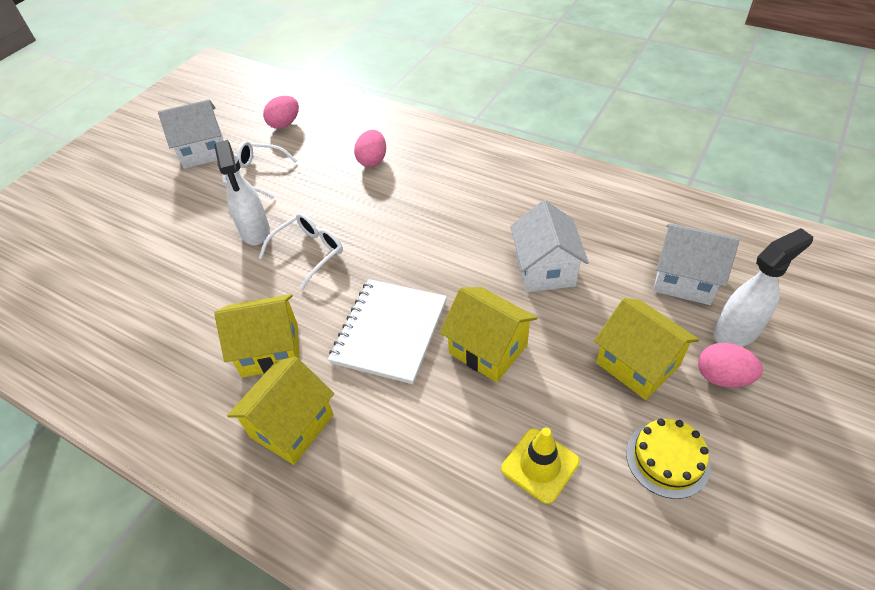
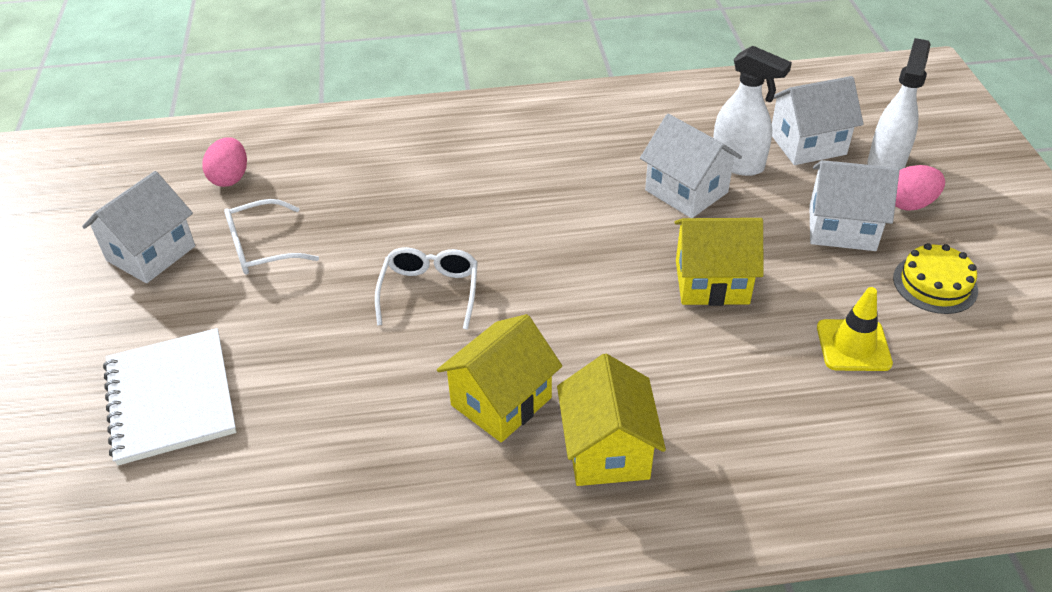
camera: 40 degrees left, 5 degrees down
white spray bottle [214,140,270,245] -> white spray bottle moved to [713,46,792,176]
white notebook [328,279,447,384] -> white notebook moved to [103,328,237,466]
pink egg [354,130,386,167] -> none
yellow house [594,298,699,400] -> white house [809,160,899,251]

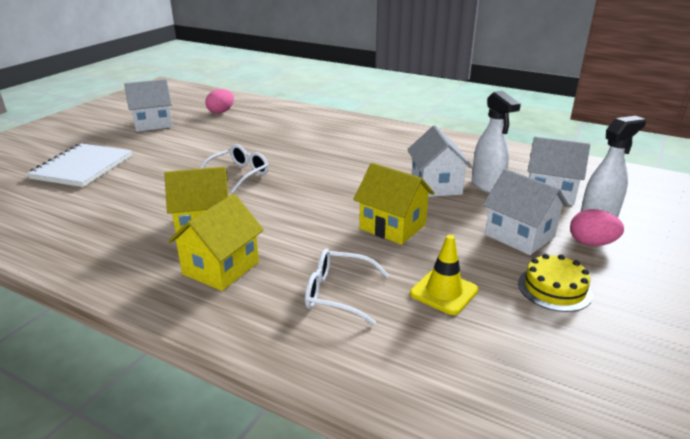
camera: 35 degrees right, 15 degrees down
white glasses [224,199,319,274] -> white glasses moved to [305,248,389,325]

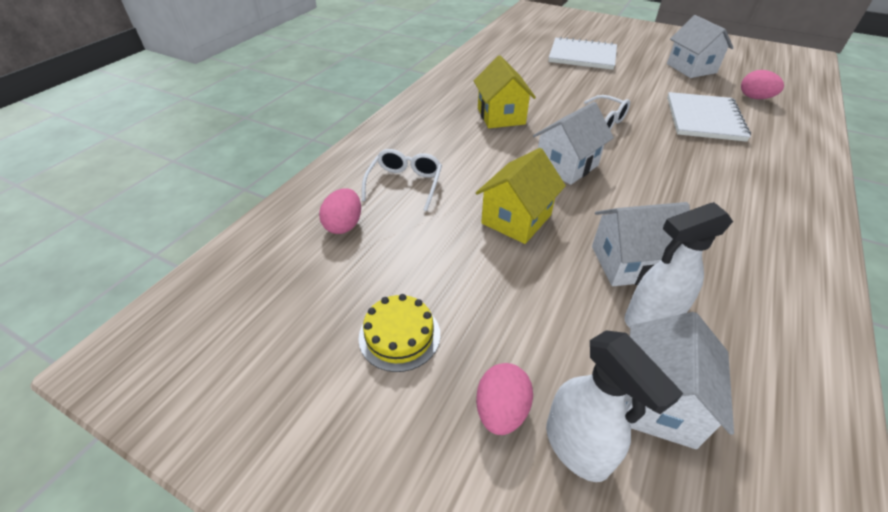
camera: 90 degrees right, 15 degrees up
yellow house [168,194,264,291] -> none
yellow traffic cone [410,235,479,315] -> none
white house [483,169,569,255] -> white house moved to [533,102,614,185]
none -> pink egg [319,188,361,234]
none -> white notebook [667,92,751,142]

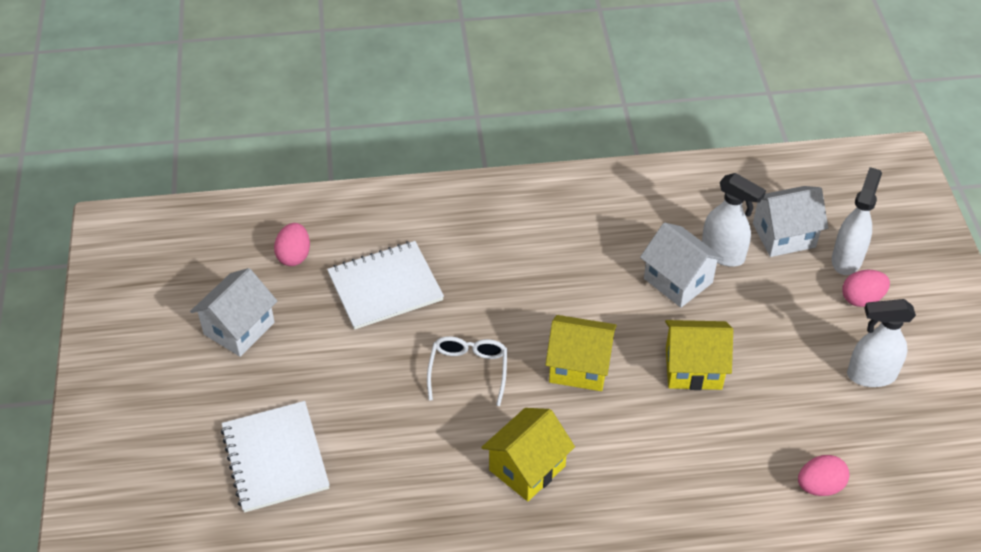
camera: 125 degrees left, 5 degrees up
yellow cake [359,294,440,372] -> white spray bottle [847,299,916,387]
white glasses [362,149,442,211] -> none
white house [533,102,614,185] -> yellow house [545,315,617,391]

